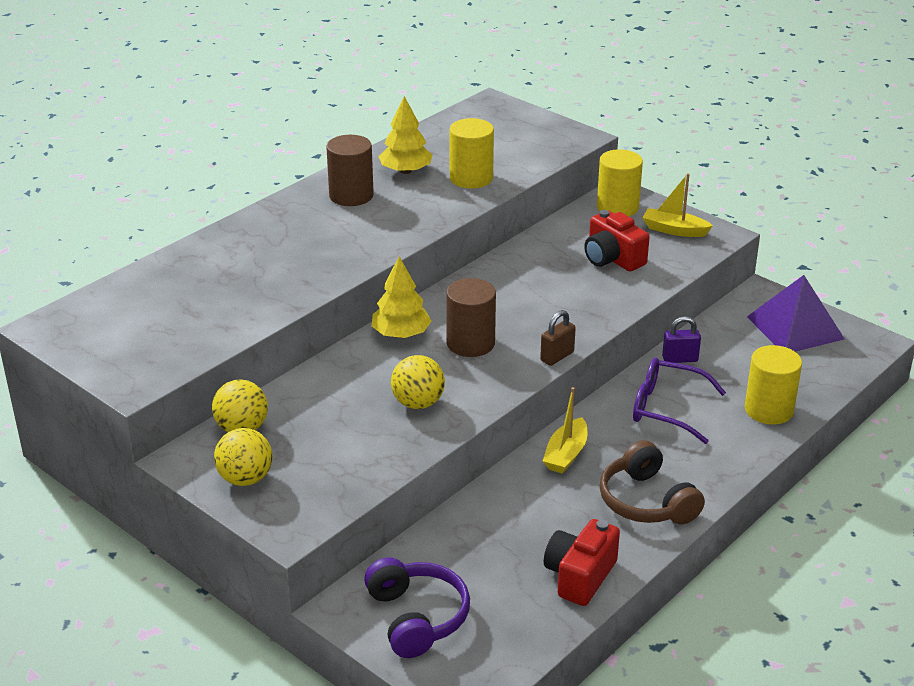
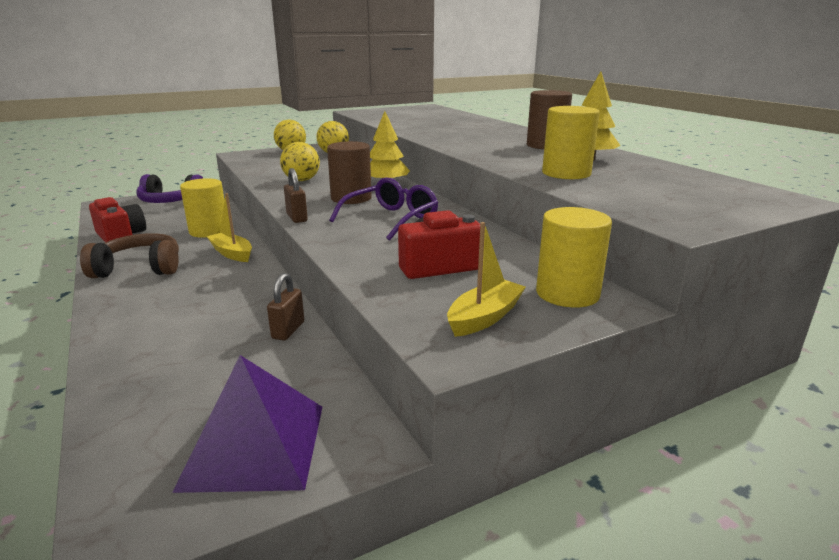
camera: 110 degrees right, 10 degrees down
purple glasses [633,357,726,444] -> purple glasses moved to [329,178,438,241]
purple padlock [662,316,701,363] -> brown padlock [267,273,304,340]
yellow cylinder [745,345,802,424] -> yellow cylinder moved to [180,178,225,238]

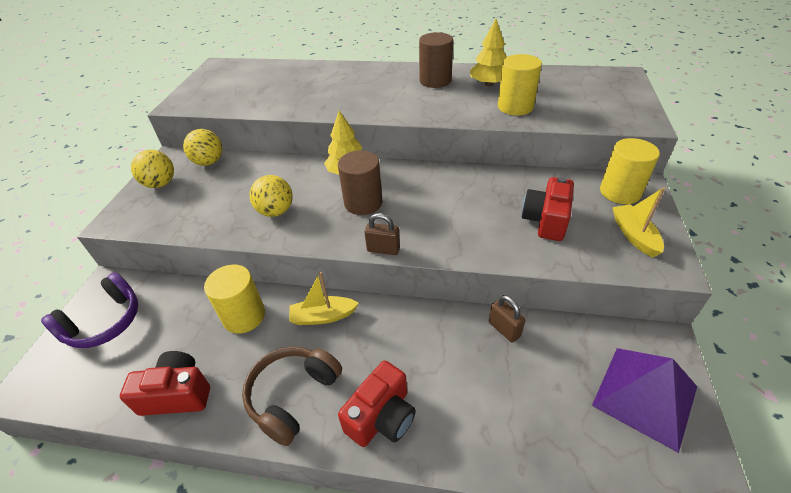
camera: 50 degrees left, 20 degrees up
purple glasses [329,178,438,241] -> none
none -> red camera [338,361,416,447]

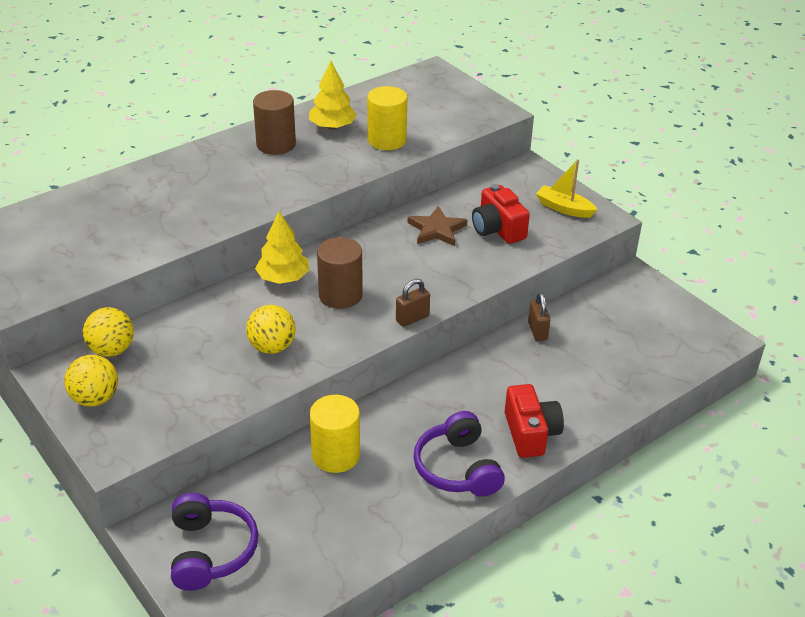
camera: 50 degrees left, 5 degrees down
red camera [120,351,210,416] -> none
brown headphones [242,347,342,446] -> purple headphones [413,411,505,497]
yellow boat [289,272,359,325] -> none
brown padlock [489,295,525,343] -> brown padlock turned 75 degrees clockwise [528,292,550,341]
purple pyramid [592,348,697,453] -> none
yellow cylinder [600,138,660,204] -> none
none -> brown star [408,206,467,246]

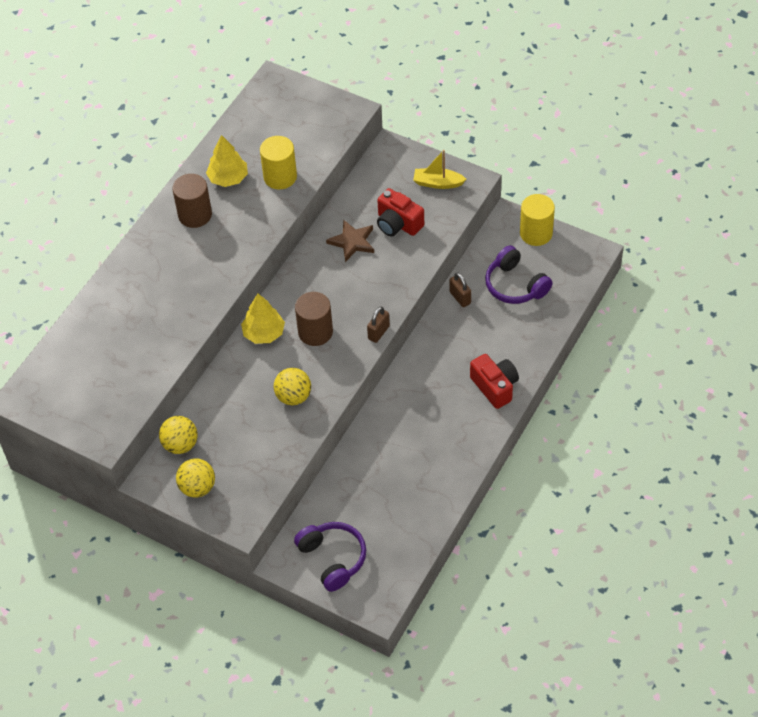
camera: 20 degrees left, 15 degrees up
yellow cylinder [310,395,360,473] -> yellow cylinder moved to [520,194,555,246]
purple headphones [413,411,505,497] -> purple headphones moved to [485,245,553,304]

